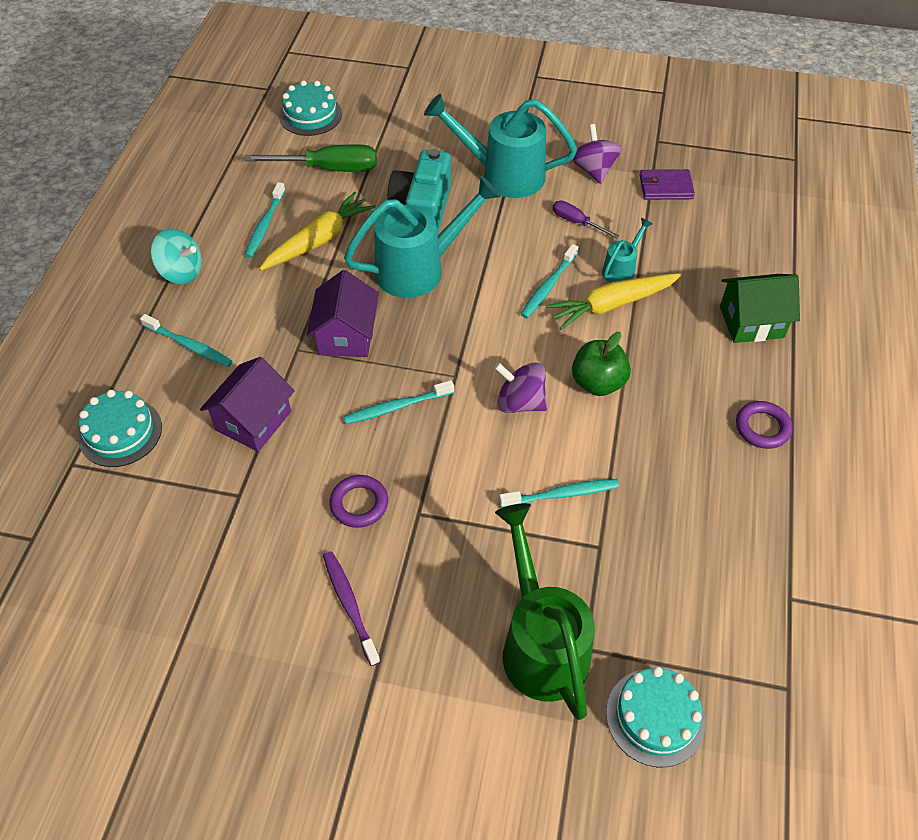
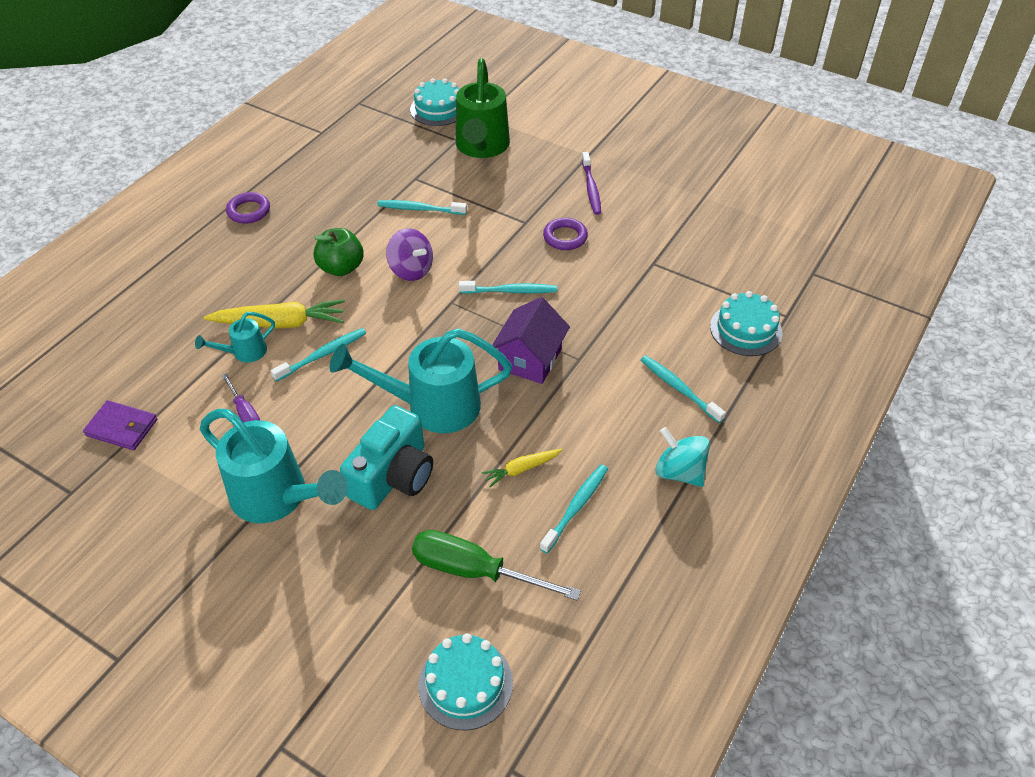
camera: 160 degrees left, 5 degrees down
purple house [200,357,295,452] -> none
yellow carrot [259,192,376,270] -> yellow carrot [482,449,563,487], size x0.54
purple spinning top [572,124,622,184] -> none
green house [720,274,800,343] -> none

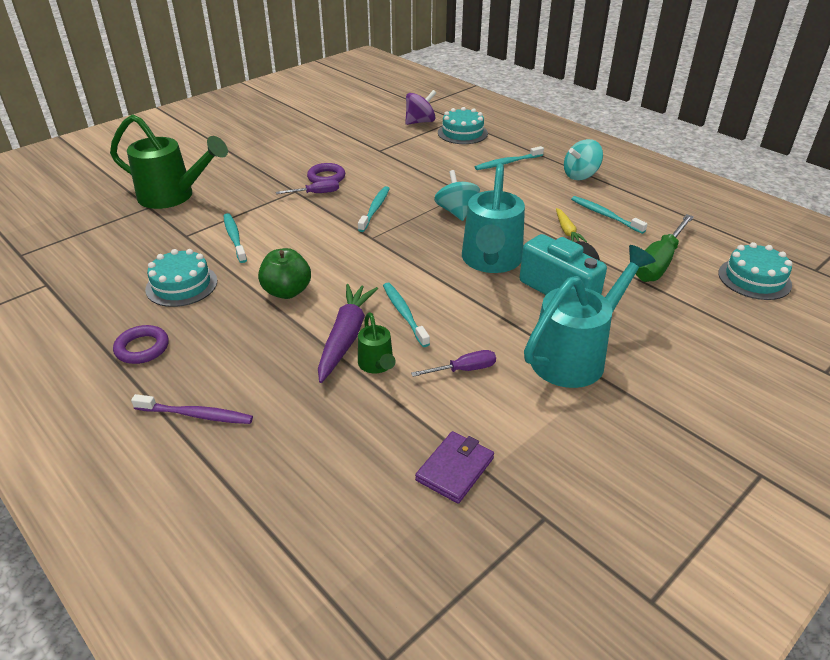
camera: 75 degrees left, 10 degrees down
turquoise watering can [195,312,275,363] -> green watering can [358,312,396,373]
yellow carrot [204,299,345,329] -> purple carrot [318,284,378,383]
turquoise toothbrush [378,200,467,215] -> turquoise toothbrush turned 135 degrees clockwise [224,213,247,263]
purple spinning top [386,228,433,281] -> purple spinning top moved to [405,90,436,125]
turquoise cake [410,78,459,126] -> turquoise cake moved to [145,249,217,307]
purple house [492,297,570,384] -> turquoise spinning top [434,170,480,221]
purple toothbrush [582,152,601,215] -> purple toothbrush moved to [131,394,253,424]
none -> purple screwdriver [276,179,339,194]

